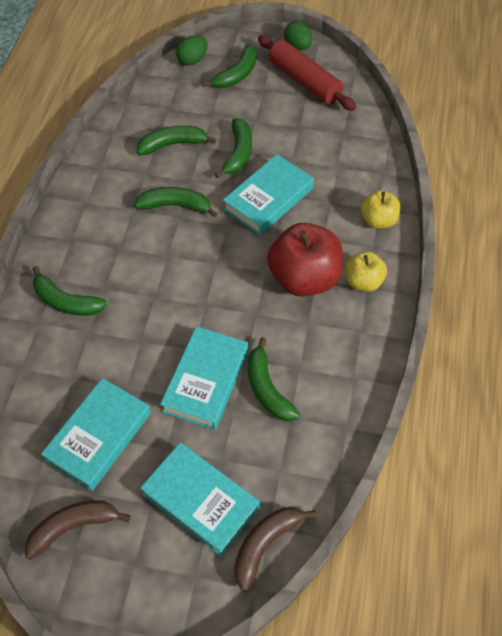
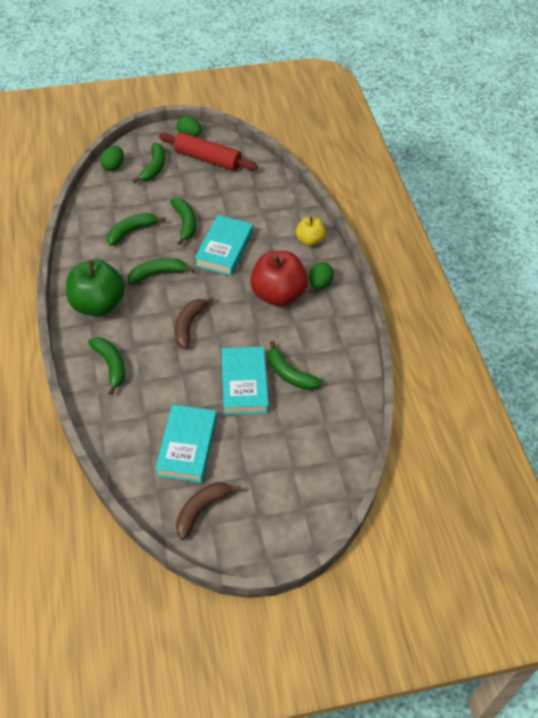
camera: 25 degrees left, 5 degrees down
green banana [33,266,107,316] -> green banana turned 120 degrees counterclockwise [88,337,125,395]
turquoise book [140,443,260,556] -> none
brown banana [234,507,316,591] -> brown banana moved to [174,297,214,349]
yellow apple [345,251,387,292] -> green egg [309,262,334,289]
none -> green apple [66,259,125,316]

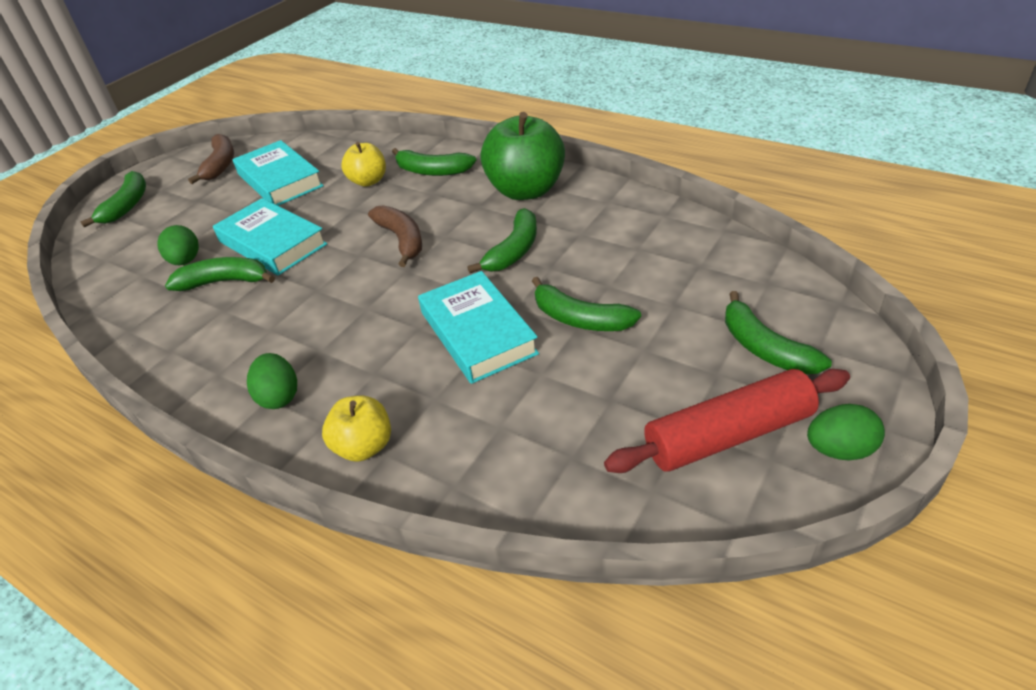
camera: 140 degrees right, 10 degrees down
green egg [100,146,124,171] -> green egg moved to [157,225,199,265]
green banana [107,213,165,246] -> green banana moved to [80,171,146,228]
red apple [250,251,308,307] -> none
none -> yellow apple [341,142,386,186]

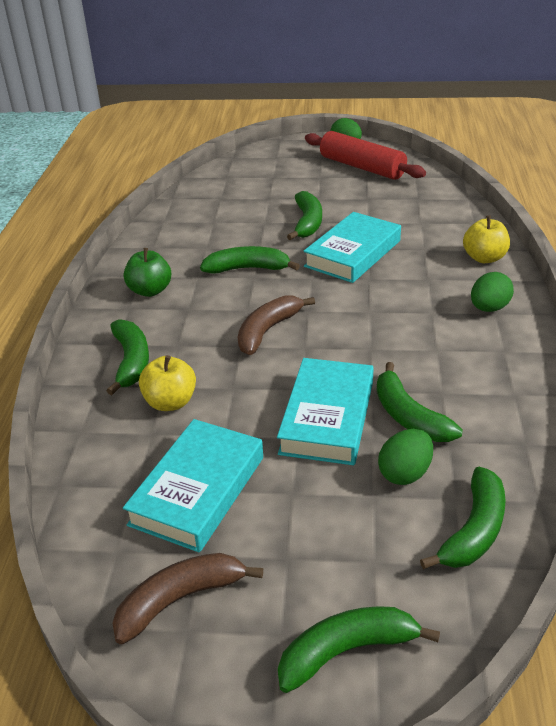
camera: 120 degrees left, 5 degrees down
green apple [480,112,565,200] -> green apple [124,248,171,297], size x0.55
green banana [725,291,832,374] -> green banana moved to [420,467,506,569]

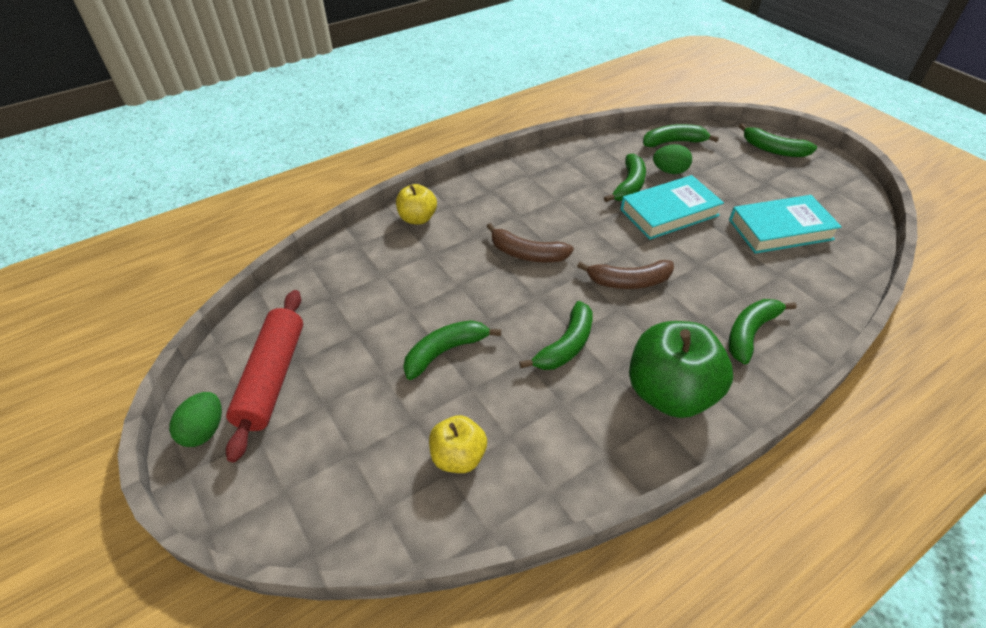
camera: 130 degrees left, 10 degrees up
brown banana [113,553,263,644] -> brown banana moved to [487,223,574,262]
green apple [124,248,171,297] -> green apple [629,321,733,418], size x1.80
yellow apple [139,355,196,411] -> yellow apple moved to [429,415,487,473]
green banana [200,246,300,274] -> green banana turned 105 degrees counterclockwise [519,301,593,370]
turquoise book [304,212,401,283] -> none
green egg [471,272,514,312] -> none

